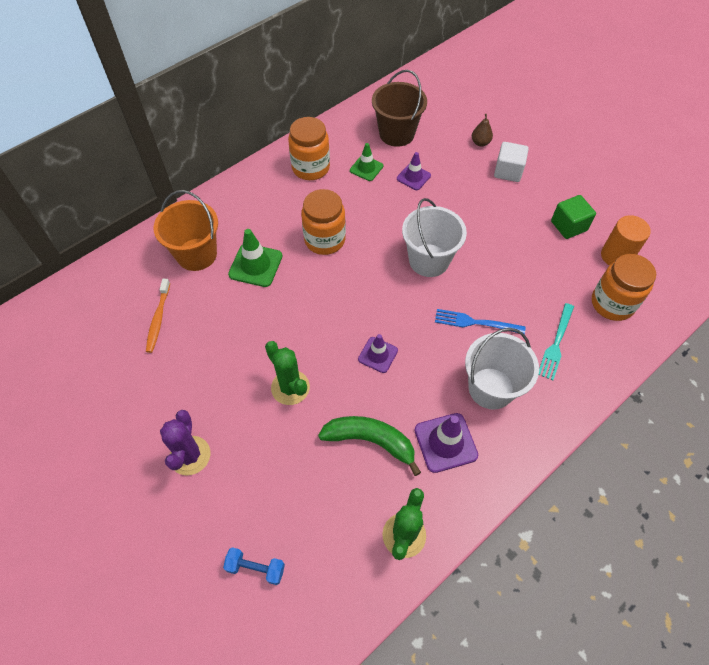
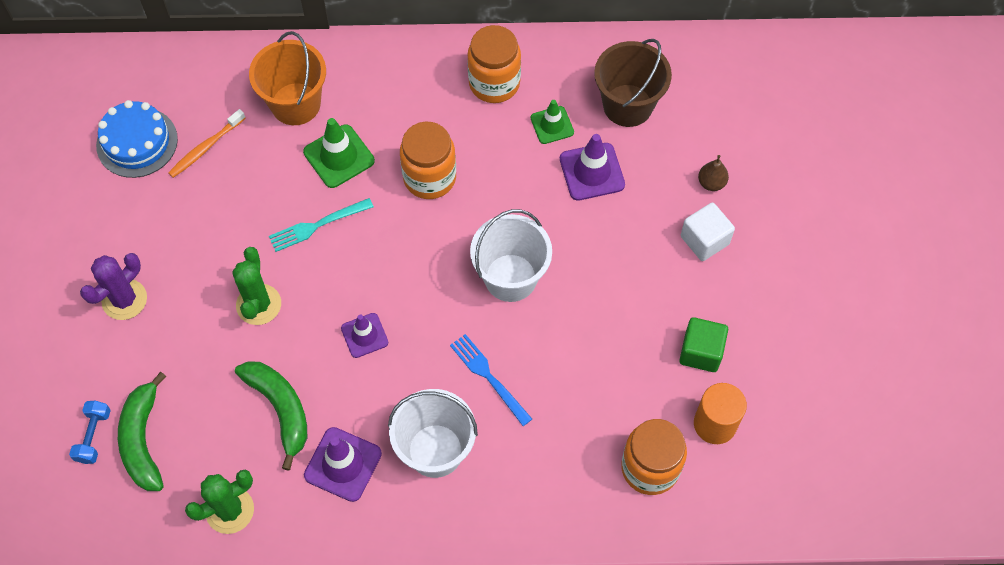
camera: 40 degrees right, 5 degrees up
blue dumbbell [223,547,285,585] -> blue dumbbell turned 45 degrees clockwise [69,401,111,464]
purple traffic cone [397,152,431,190] -> purple traffic cone [560,134,625,201], size x1.52
turquoise fork [539,303,574,380] -> turquoise fork moved to [269,198,374,252]
none -> blue cake [96,100,178,178]
none -> green banana [118,372,166,491]

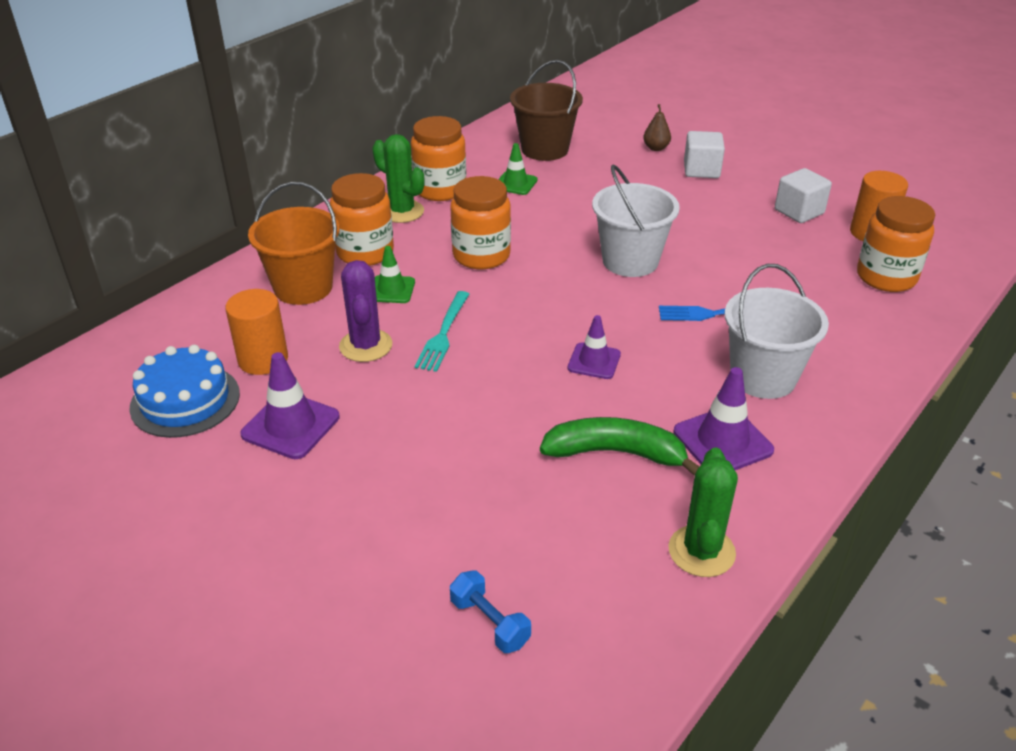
camera: 50 degrees left, 25 degrees down
purple cactus [80,253,147,320] -> purple cactus moved to [339,260,392,362]
green banana [118,372,166,491] -> none
orange toothbrush [168,109,245,178] -> orange cylinder [225,289,288,375]
green cactus [232,247,281,325] -> green cactus moved to [372,134,425,223]
green traffic cone [303,118,375,188] -> green traffic cone [375,246,415,303], size x0.66
purple traffic cone [560,134,625,201] -> purple traffic cone moved to [240,352,339,459]
green cube [679,317,728,372] -> white cube [775,168,832,223]
none -> orange jar [330,173,394,266]

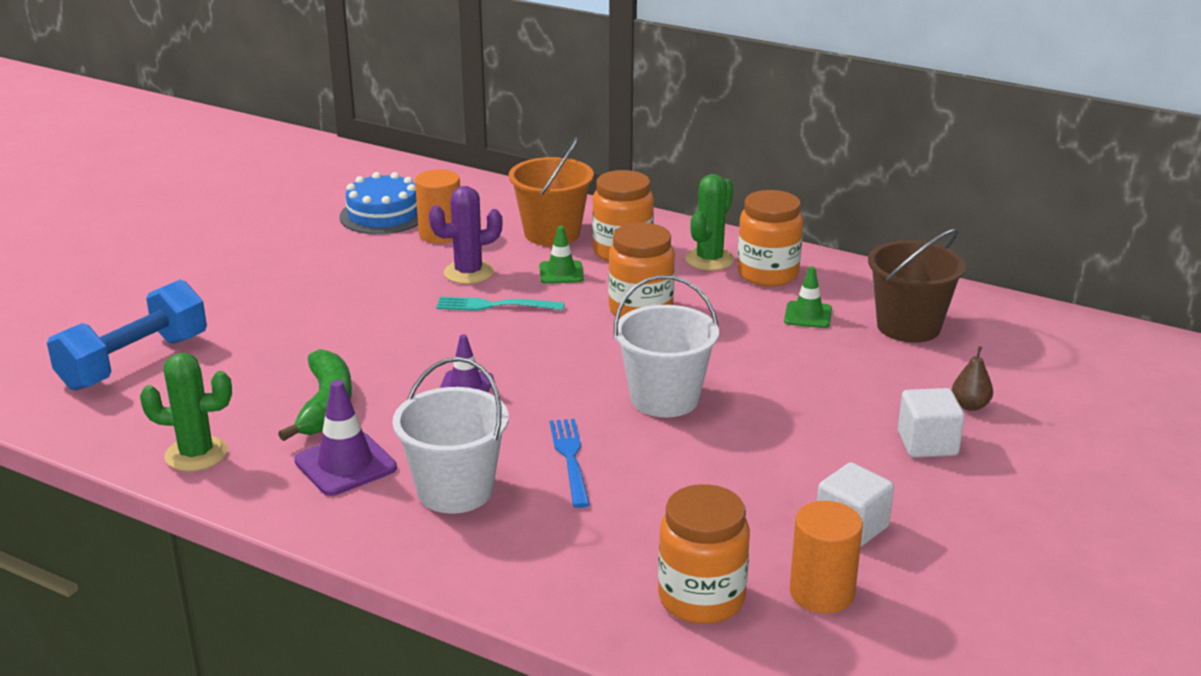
camera: 80 degrees right, 10 degrees down
purple traffic cone [240,352,339,459] -> none
blue dumbbell [450,570,531,653] -> blue dumbbell [47,280,207,391], size x2.12

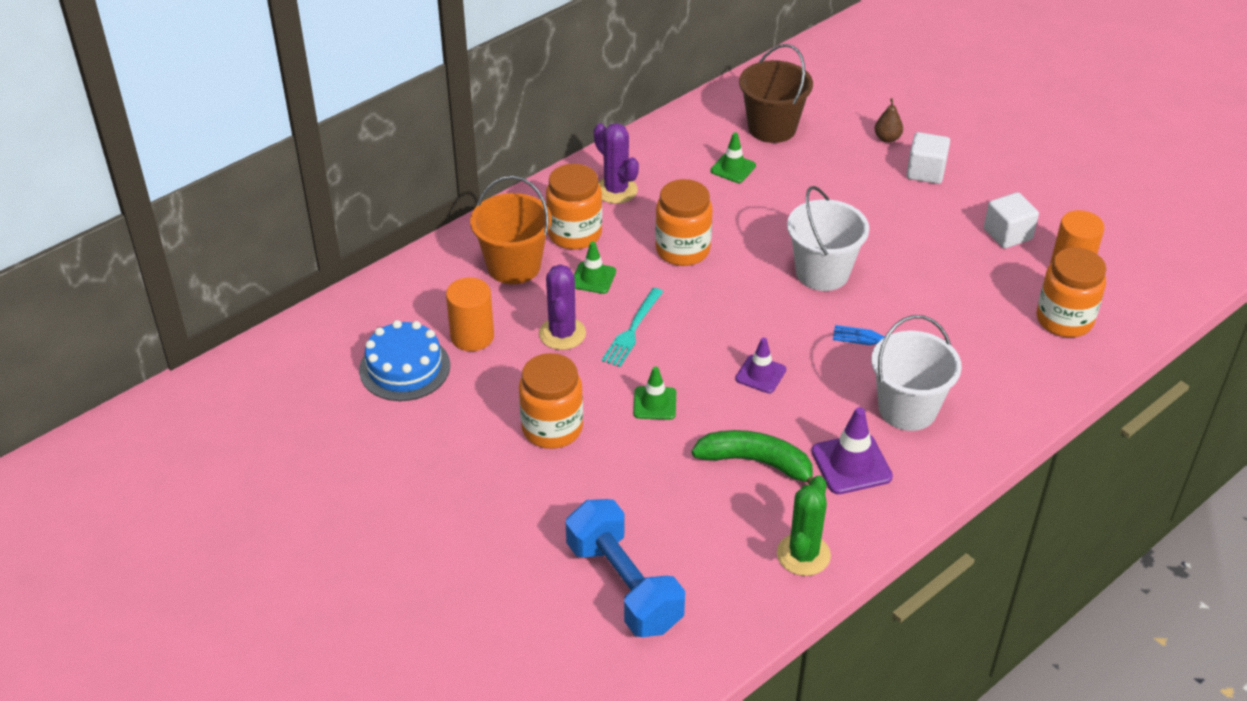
camera: 70 degrees left, 15 degrees up
green cactus [685,174,735,271] -> purple cactus [594,123,639,204]
orange jar [737,190,803,286] -> orange jar moved to [519,353,583,449]
none -> green traffic cone [633,366,676,420]

